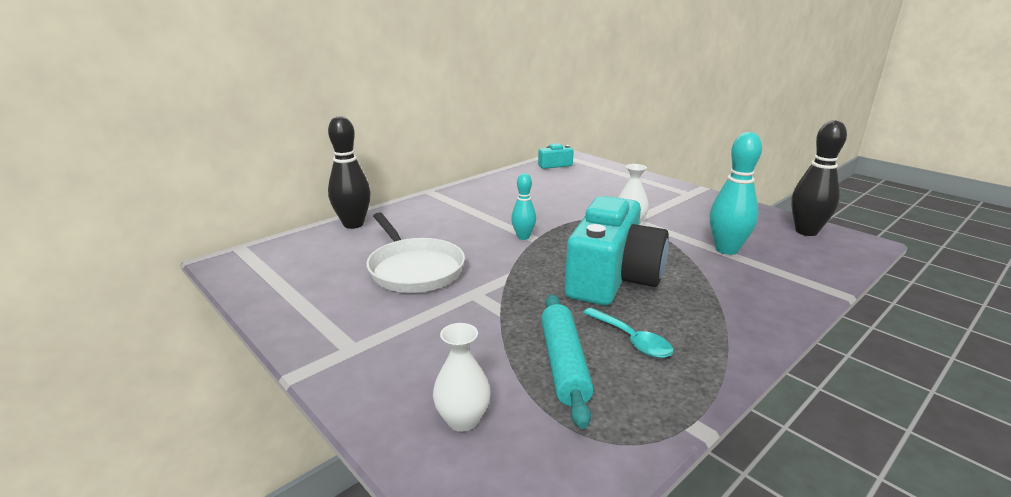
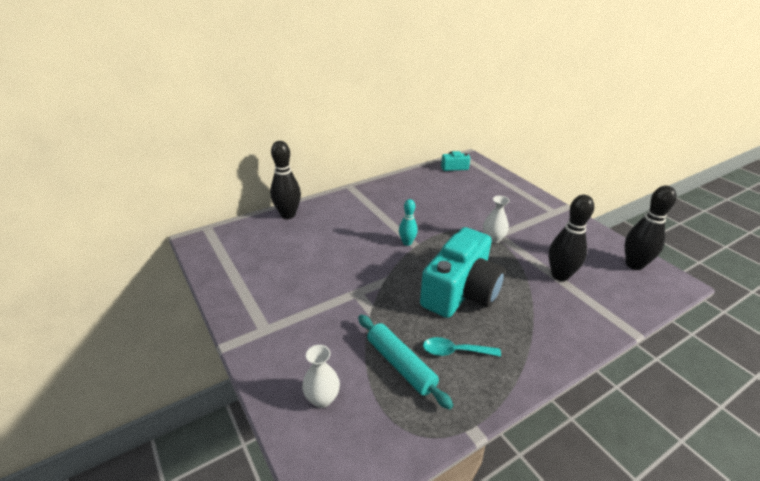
camera: 10 degrees right, 10 degrees up
white pan [366,212,465,293] -> none
turquoise rolling pin [541,294,594,429] -> turquoise rolling pin turned 45 degrees counterclockwise [358,315,453,410]
turquoise spoon [583,307,673,358] -> turquoise spoon turned 120 degrees clockwise [423,337,501,357]
turquoise bowling pin [710,132,762,255] -> black bowling pin [549,195,594,281]

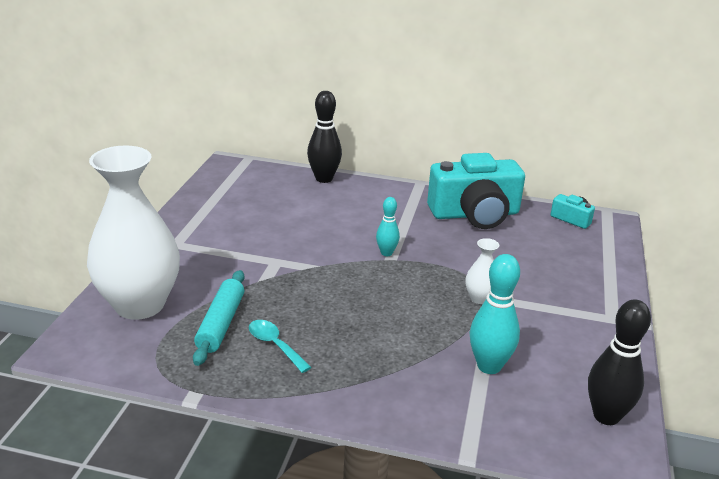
camera: 45 degrees right, 5 degrees down
white vase [302,345,340,408] -> white vase [87,146,180,320], size x2.42
turquoise camera [420,227,505,318] -> turquoise camera moved to [427,153,525,229]
black bowling pin [549,195,594,281] -> turquoise bowling pin [470,254,520,374]

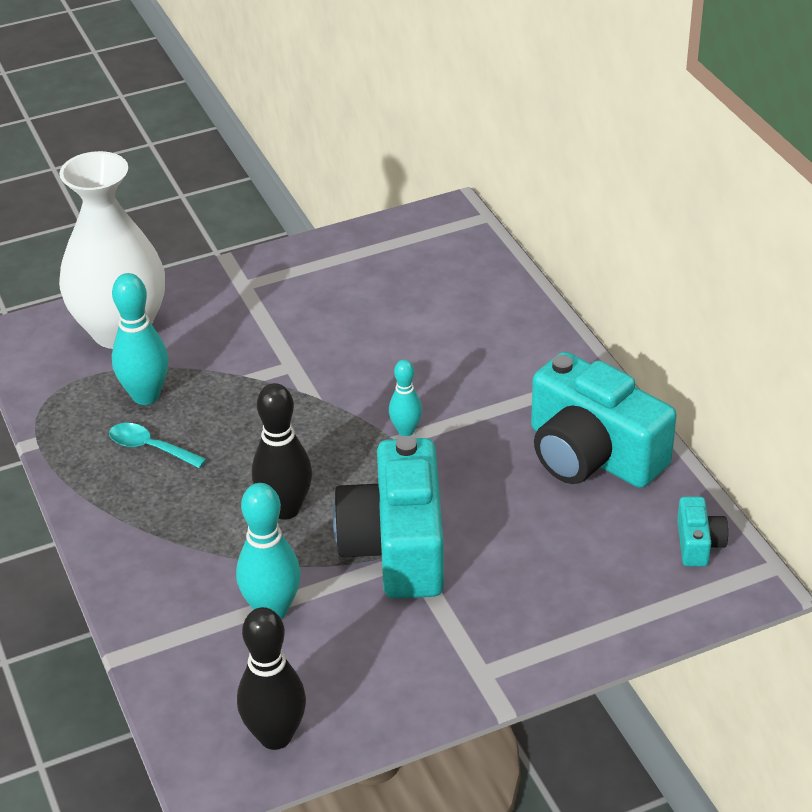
camera: 55 degrees right, 10 degrees up
turquoise rolling pin [193,270,244,366] -> turquoise bowling pin [112,273,169,405]
turquoise spoon [249,320,312,373] -> turquoise spoon turned 75 degrees counterclockwise [109,423,206,468]
black bowling pin [307,91,342,183] -> black bowling pin moved to [252,383,312,520]
white vase [465,238,499,304] -> turquoise camera [333,436,444,599]

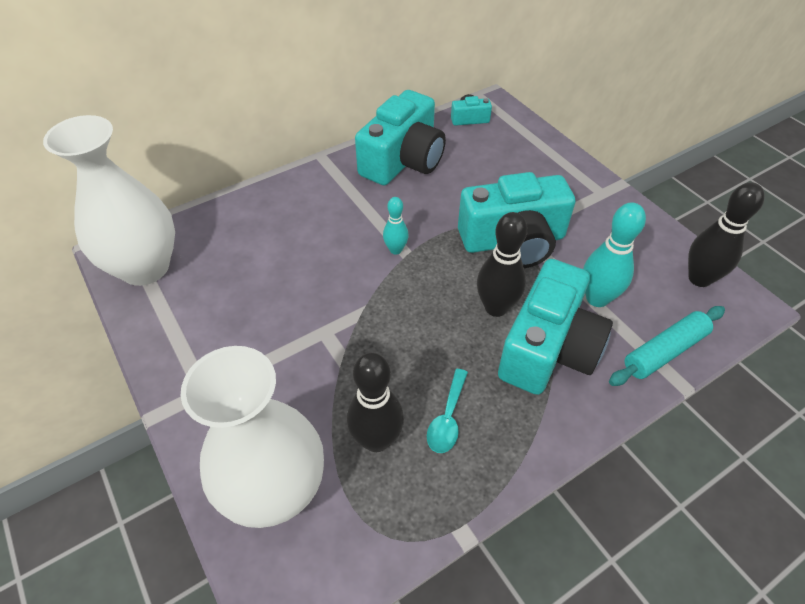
camera: 100 degrees left, 10 degrees up
turquoise bowling pin [112,273,169,405] -> black bowling pin [347,353,404,452]
none -> white vase [43,115,175,286]
none -> turquoise camera [498,259,613,395]
none -> turquoise rolling pin [609,306,725,386]

